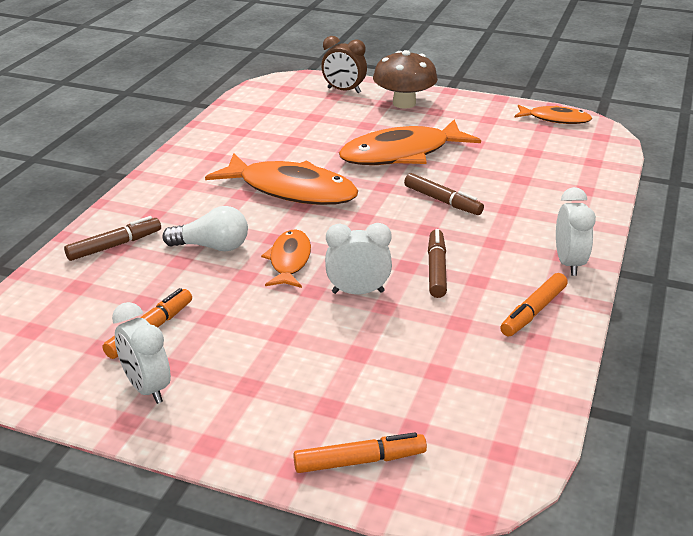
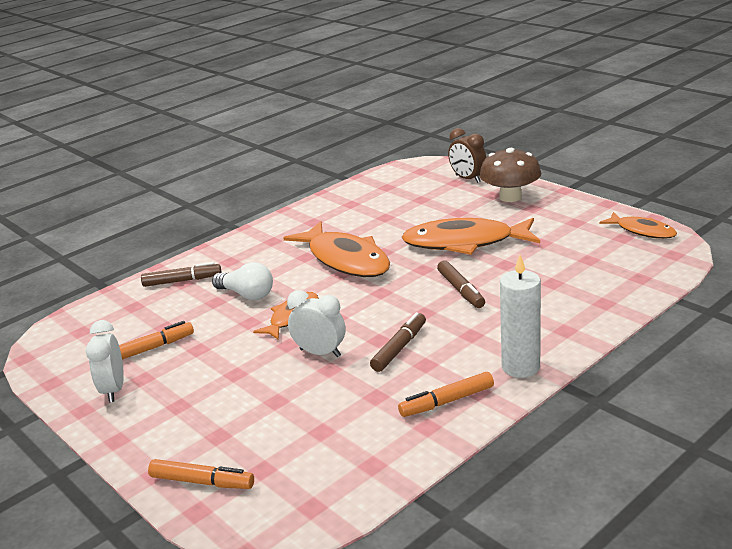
camera: 30 degrees right, 5 degrees down
white clock [556,187,596,276] -> white candle [500,255,541,378]

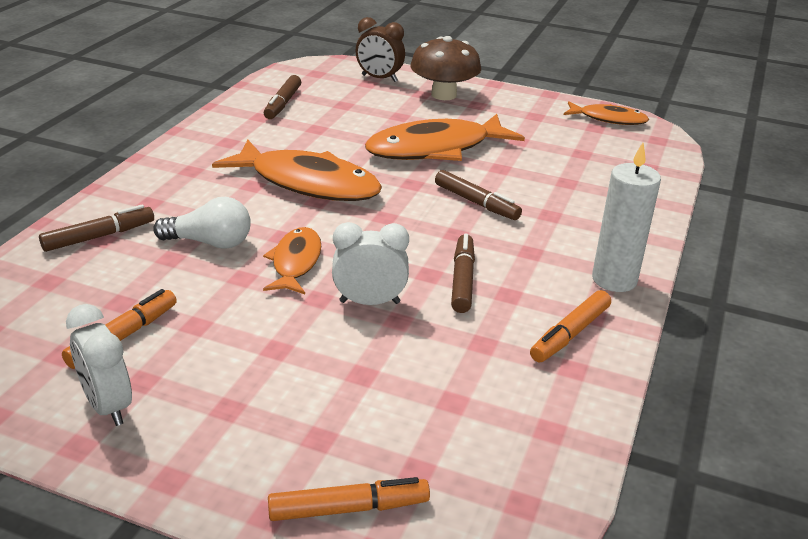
camera: 30 degrees left, 5 degrees up
none -> brown marker [264,75,301,119]

